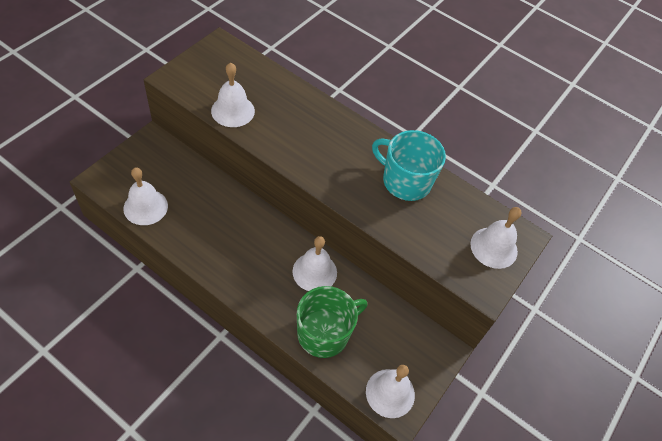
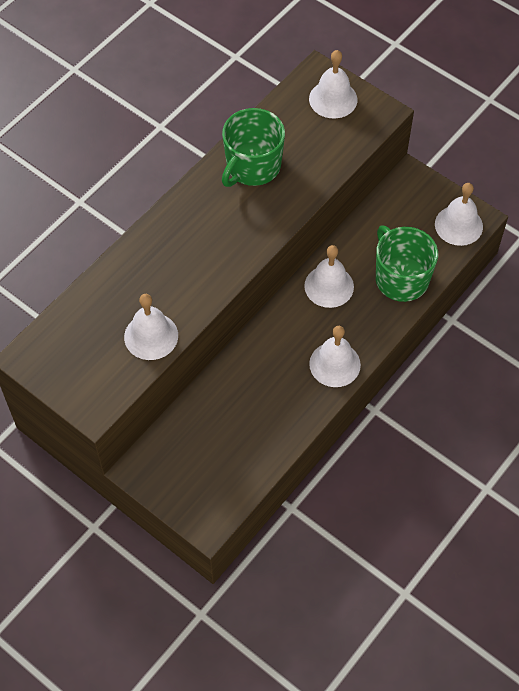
camera: 80 degrees left, 5 degrees up
white bell [123,167,168,225] -> white bell moved to [309,326,361,387]
turquoise mug [372,130,446,201] -> green mug [222,108,285,187]

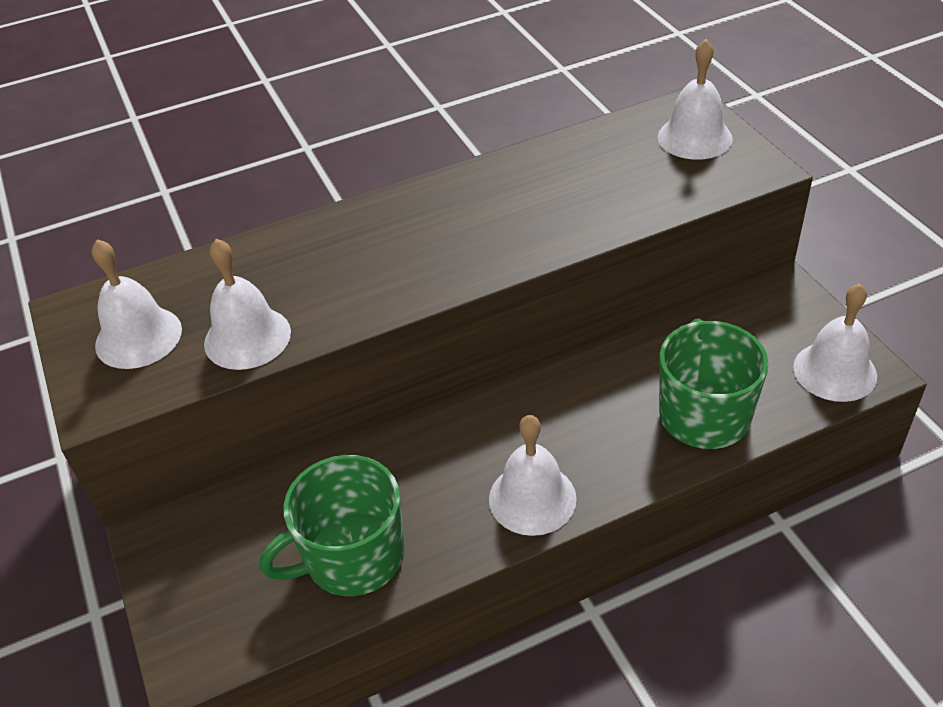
camera: 30 degrees right, 15 degrees down
green mug [222,108,285,187] -> green mug moved to [259,455,404,596]
white bell [304,245,354,308] -> white bell moved to [91,239,182,369]

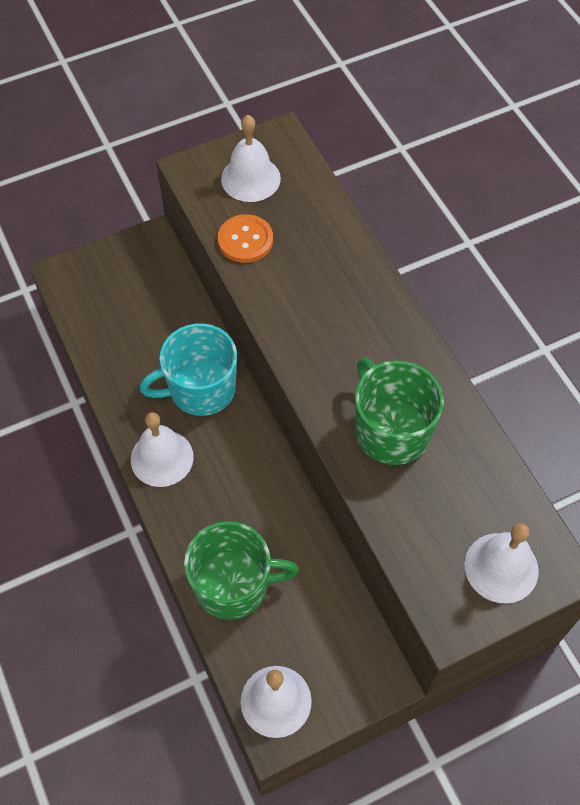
camera: 85 degrees right, 15 degrees up
white bell [204,239,291,370] -> orange button [218,214,273,263]
green mug [259,455,404,596] -> green mug moved to [355,358,444,465]
none -> turquoise mug [140,323,237,416]

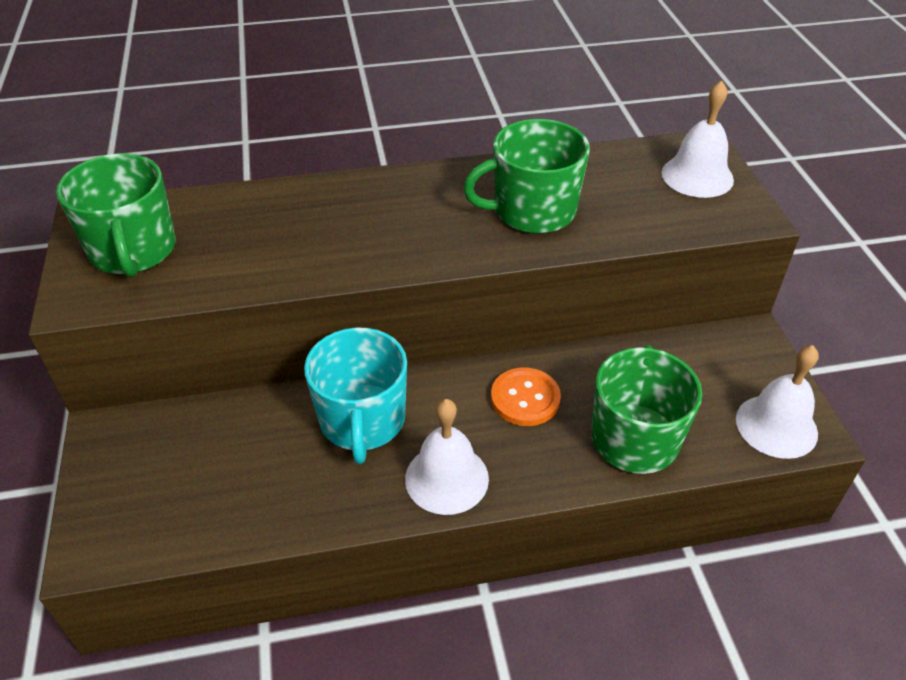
camera: 75 degrees left, 15 degrees down
orange button [218,214,273,263] -> orange button moved to [491,368,561,426]
white bell [221,115,281,202] -> green mug [56,154,176,277]

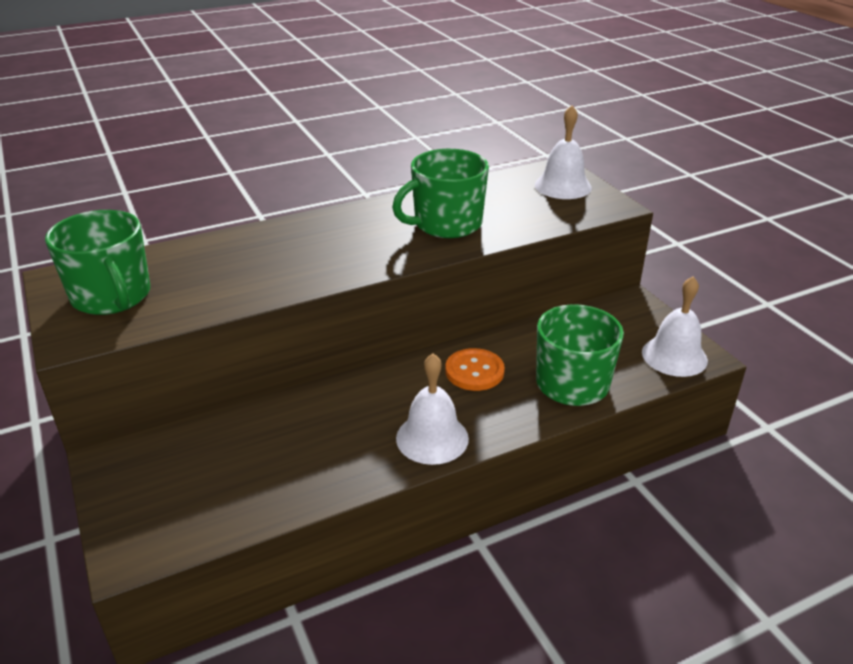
camera: 15 degrees left, 10 degrees down
turquoise mug [304,327,407,464] -> none

